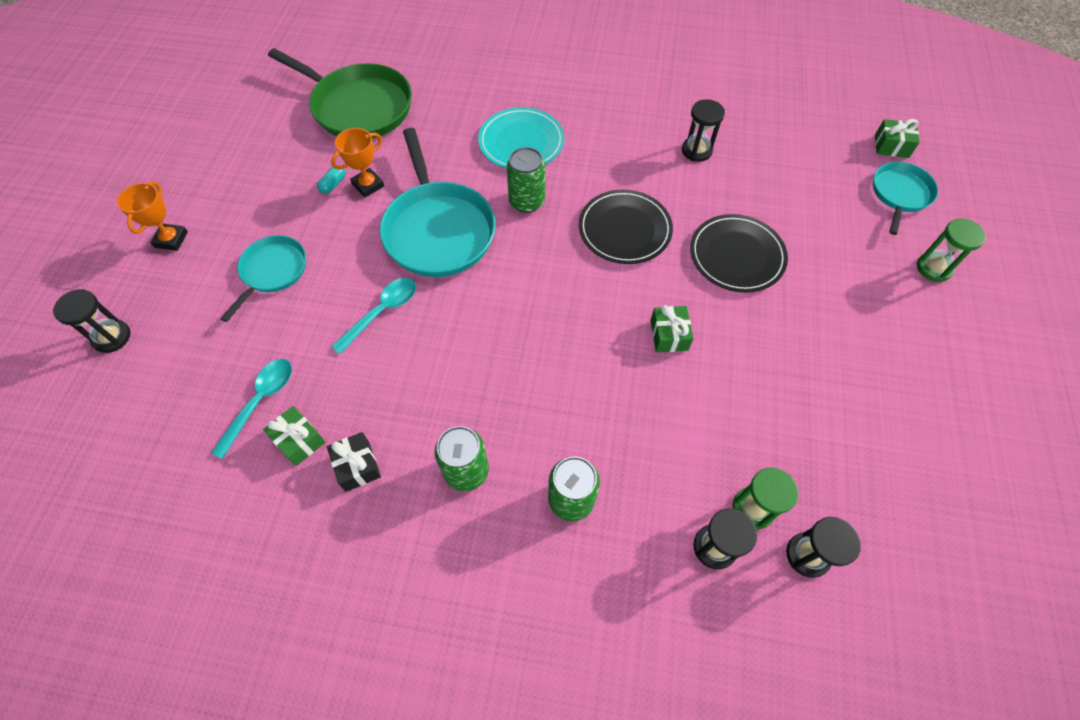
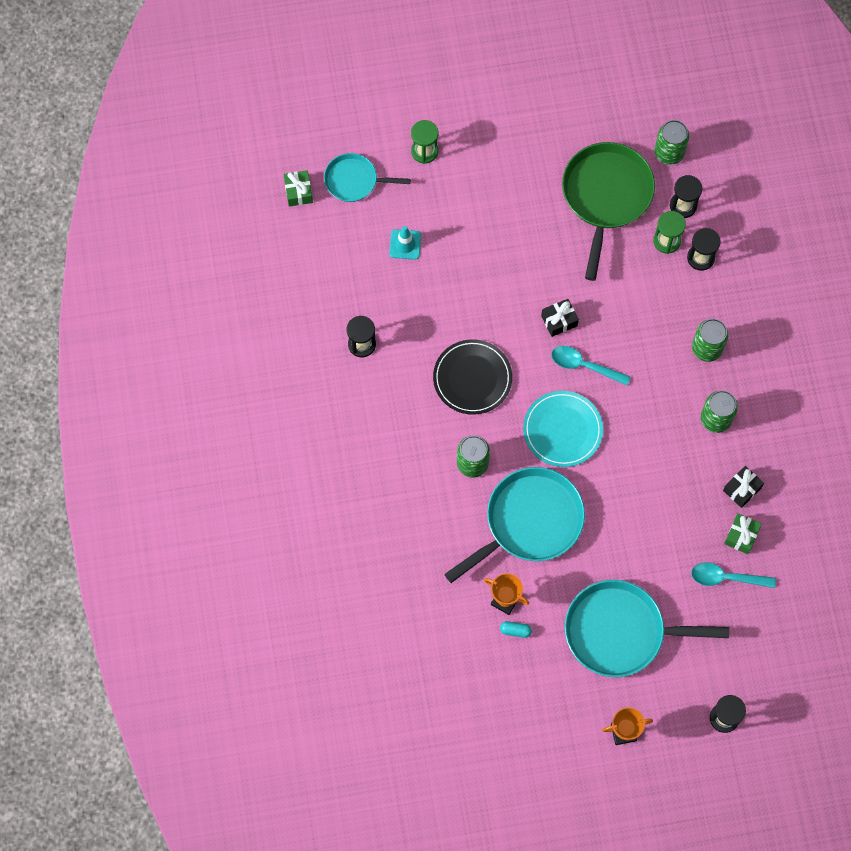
camera: 110 degrees left, 10 degrees up
turquoise pan [220,235,306,322] -> turquoise pan [565,580,729,677], size x1.75
green pan [268,48,412,139] -> green pan moved to [562,142,655,281]
turquoise spoon [331,278,416,354] -> turquoise spoon moved to [551,346,631,385]
turquoise plate [478,107,565,169] -> turquoise plate moved to [523,391,603,467]
green gift [650,305,693,352] -> black gift [541,299,579,337]
black plate [690,214,788,293] -> none
none -> turquoise traffic cone [389,226,421,260]
none -> green can [655,120,689,165]

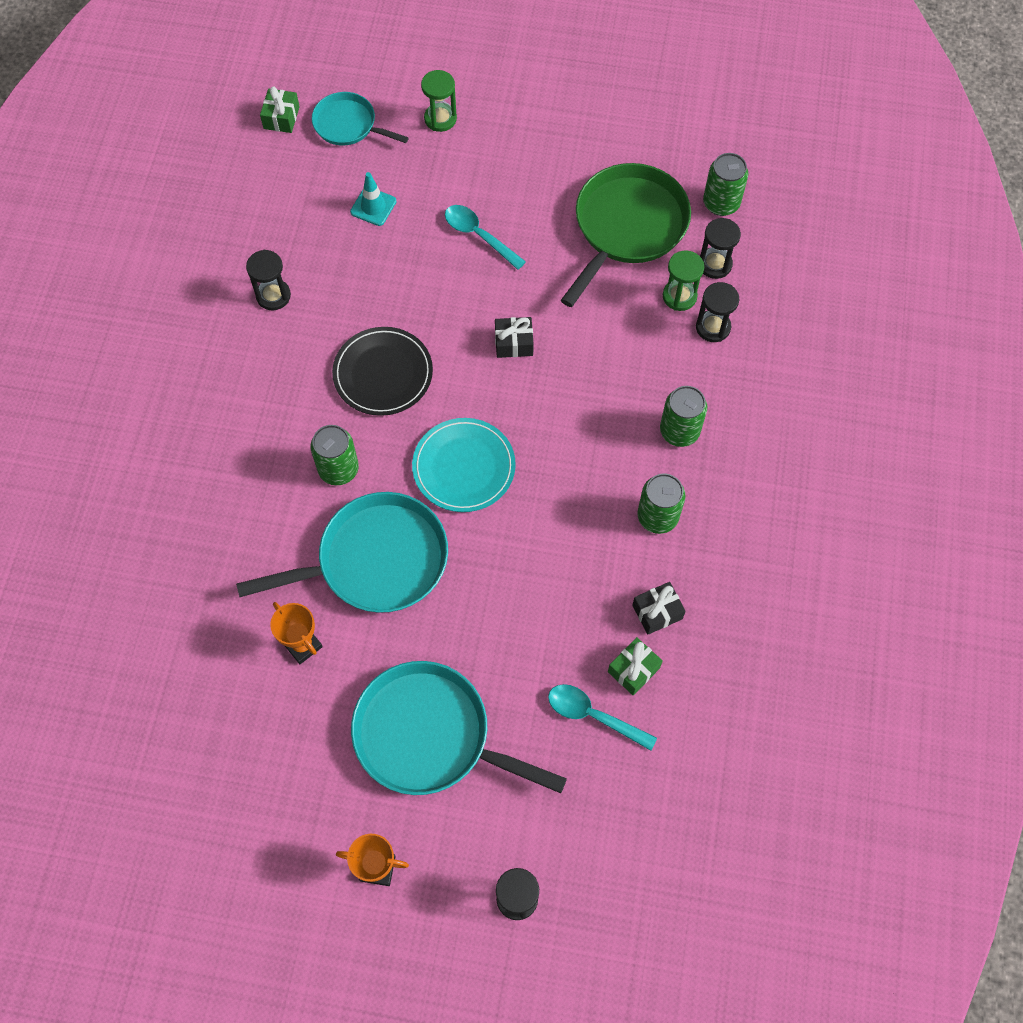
camera: 20 degrees right, 5 degrees down
turquoise capsule [500,621,532,638] -> none
turquoise spoon [551,346,631,385] -> turquoise spoon moved to [445,205,526,270]

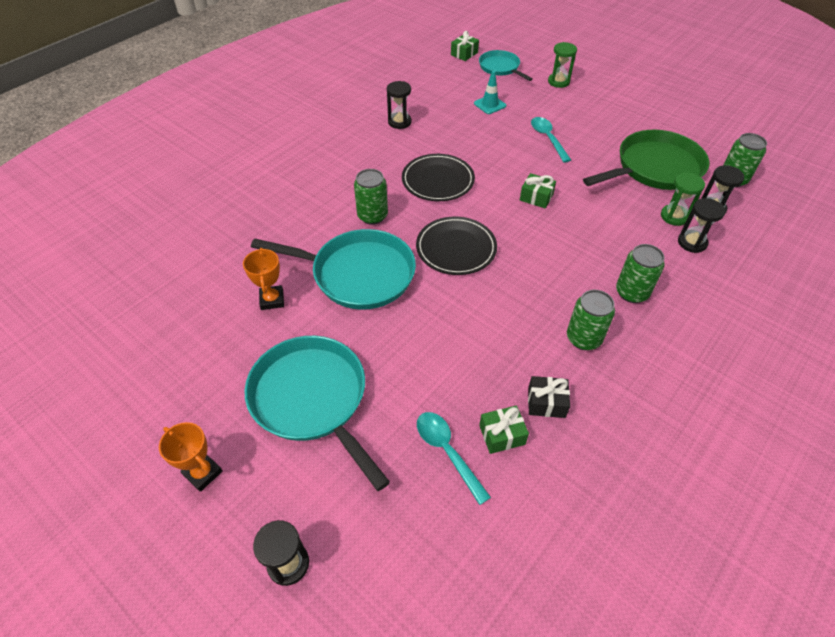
camera: 30 degrees right, 15 degrees down
turquoise plate [412,418,516,512] -> black plate [416,217,497,275]
black gift [495,317,534,358] -> green gift [520,173,556,209]

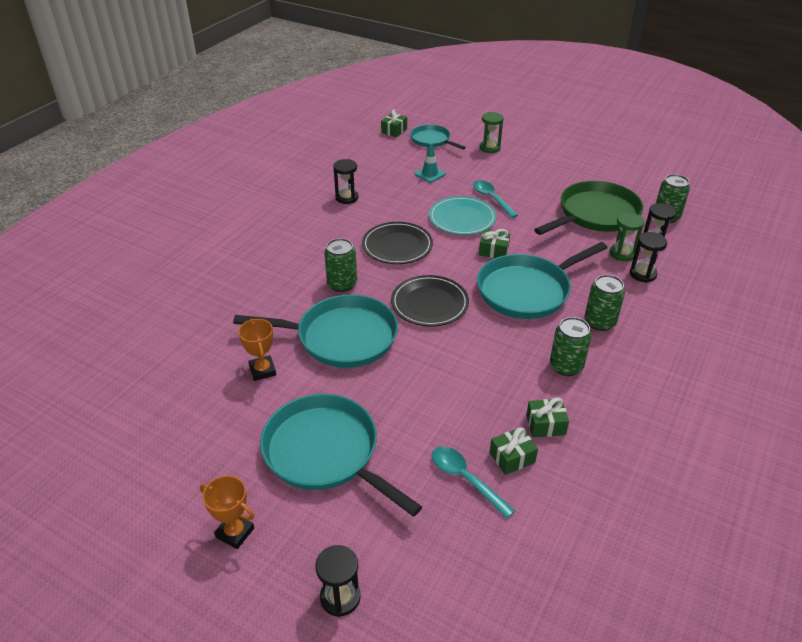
camera: 10 degrees left, 10 degrees down
black gift [528,376,570,418] -> green gift [526,397,569,437]
none -> turquoise plate [429,196,497,235]
none -> turquoise pan [477,242,608,319]

